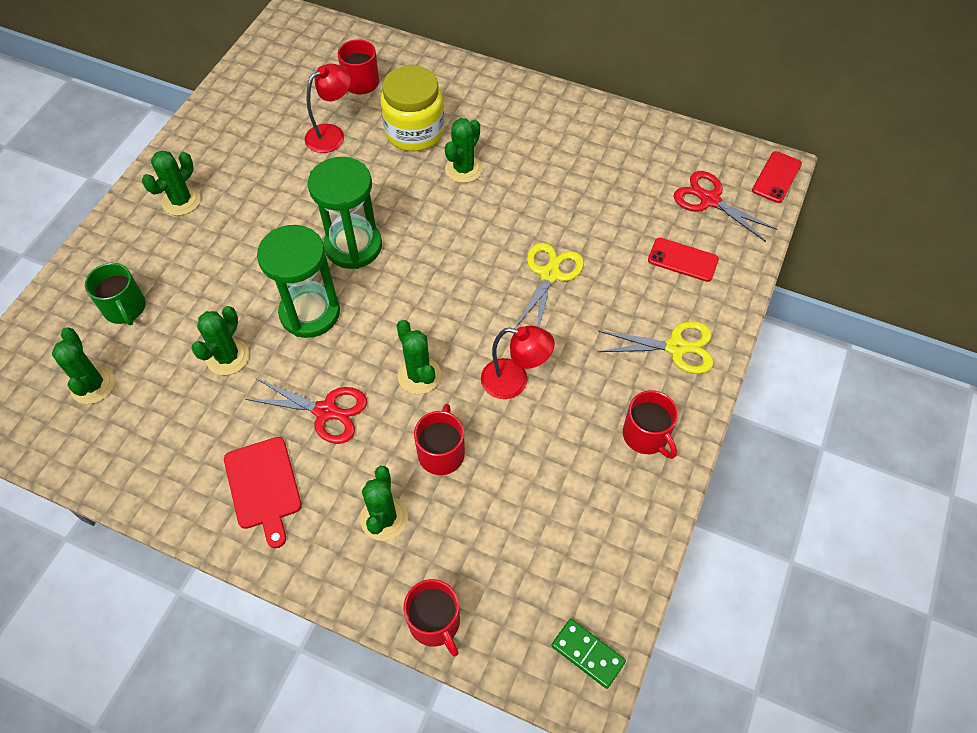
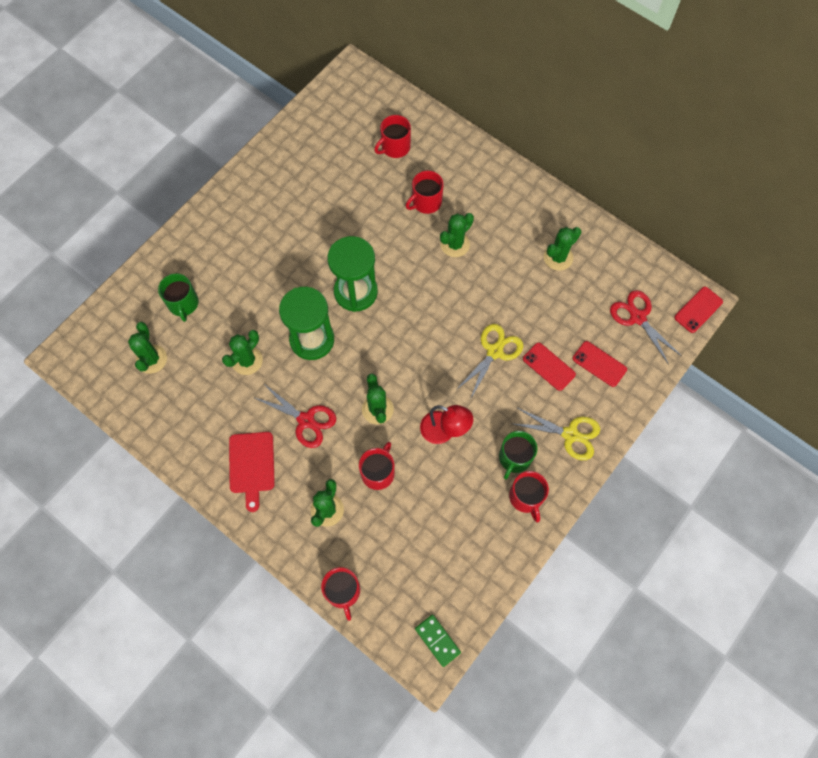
camera: 15 degrees right, 10 degrees up
green cactus [142,150,201,216] -> green cactus moved to [544,227,581,271]
red lamp [305,64,351,153] -> none
yellow jar [381,65,445,152] -> red mug [406,171,444,214]
none -> green mug [499,431,537,480]
none -> red phone [523,342,576,391]

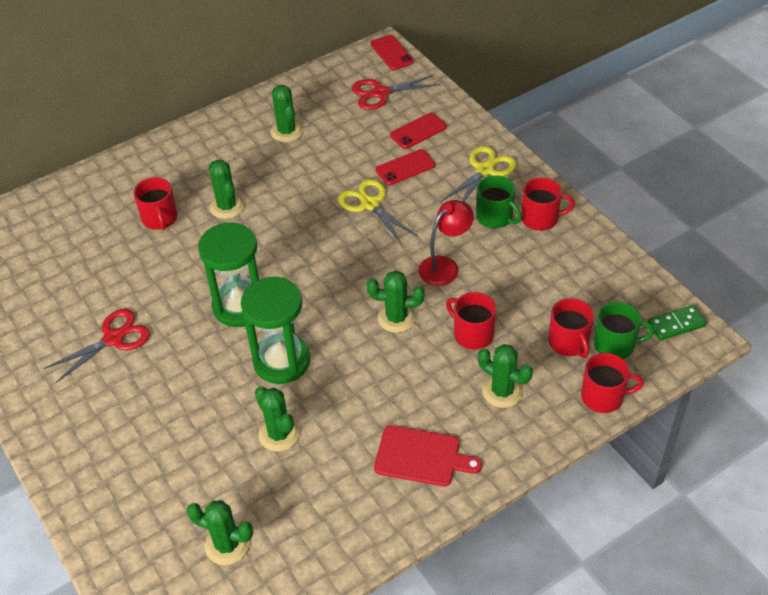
camera: 70 degrees left, 20 degrees down
green mug [158,273,199,322] -> green mug moved to [594,302,654,359]
red scissors [253,383,336,448] -> red scissors moved to [44,309,150,383]
red mug [374,115,411,158] -> red mug moved to [548,298,594,358]

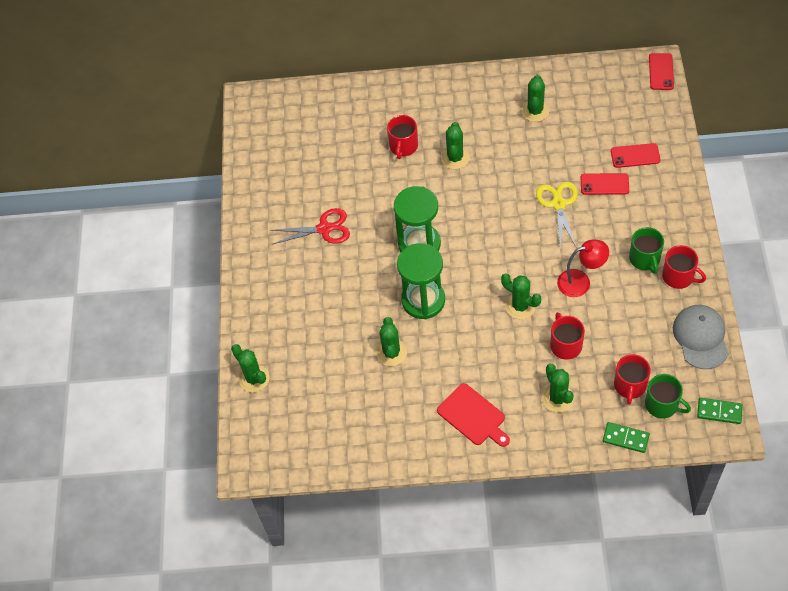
camera: 35 degrees right, 10 degrees up
green cactus [186,500,253,565] -> green cactus moved to [231,344,269,392]
red scissors [352,74,440,110] -> none
yellow scissors [441,146,517,202] -> none
red mug [581,353,644,413] -> green domino [603,422,650,453]
none -> grey cap [673,305,729,369]

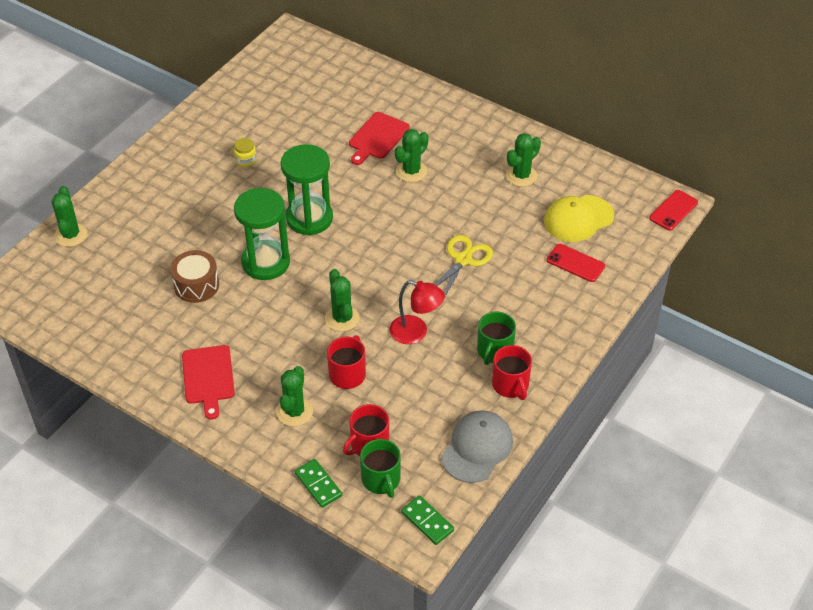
camera: 30 degrees right, 10 degrees down
red scissors [270,208,350,244] -> yellow jar [234,138,257,167]
green cactus [376,317,407,366] -> brown drum [170,250,219,303]
red mug [387,115,418,159] -> red cutting board [349,112,409,165]
red phone [581,173,629,195] -> none
none -> yellow cap [544,195,614,242]

